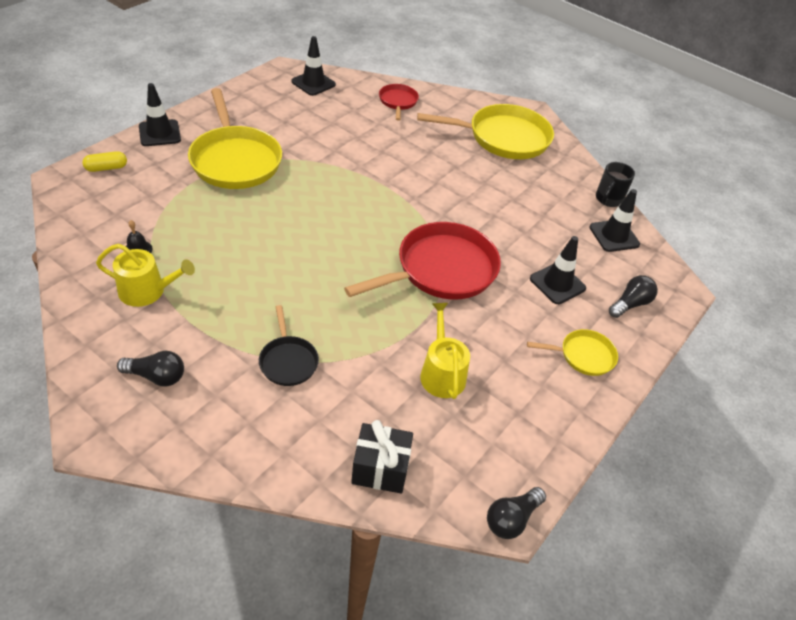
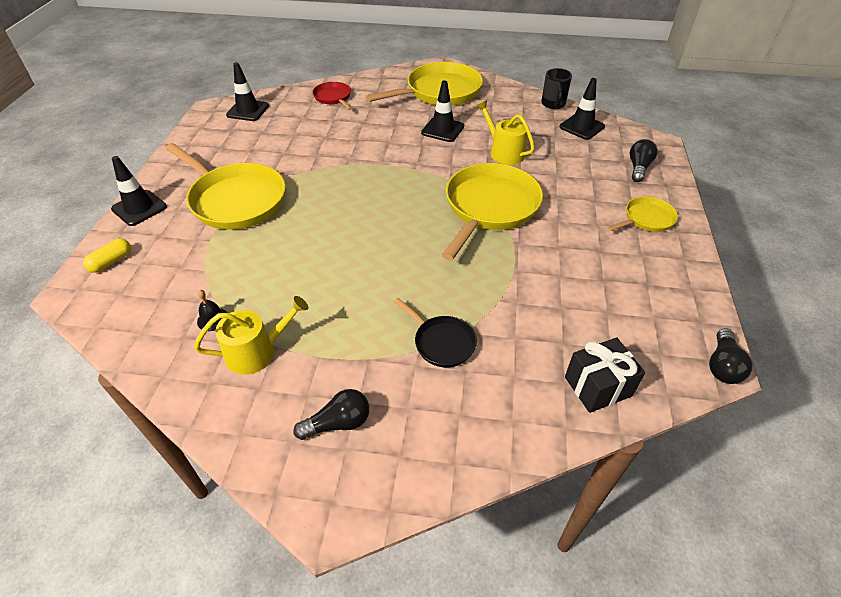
camera: 25 degrees left, 0 degrees up
red pan [344,222,501,300] -> yellow pan [442,163,543,260]
yellow watering can [420,303,470,399] -> yellow watering can moved to [476,100,535,165]
black traffic cone [530,236,586,304] -> black traffic cone moved to [421,80,464,142]

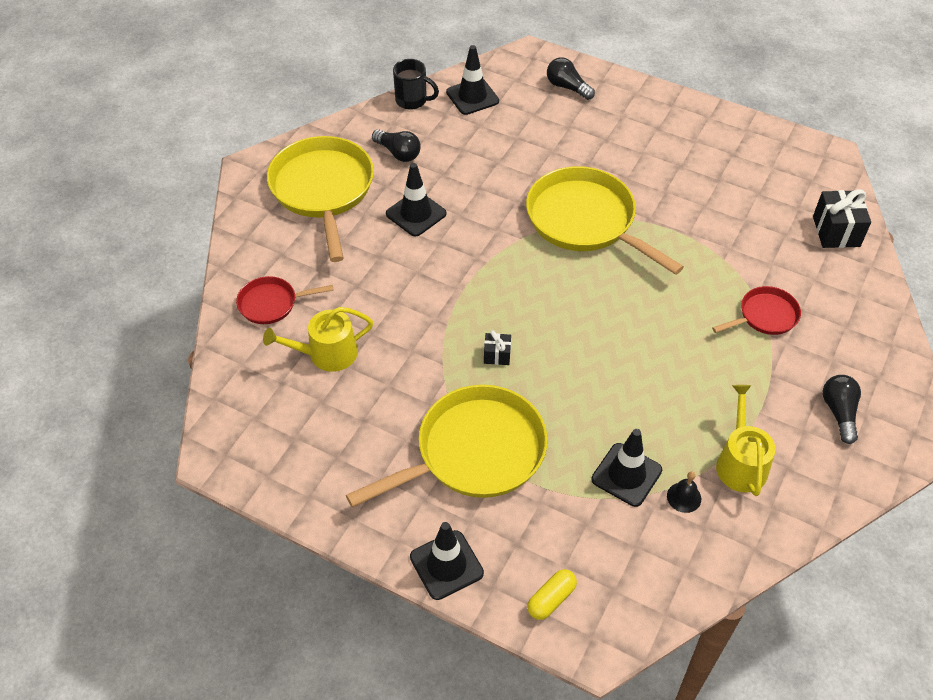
camera: 70 degrees left, 5 degrees up
yellow capsule [83,238,131,273] -> yellow capsule turned 75 degrees clockwise [527,569,577,620]
black traffic cone [226,62,269,121] -> black traffic cone moved to [591,429,662,507]
black pan [394,298,477,367] -> red pan [712,286,801,335]
yellow watering can [476,100,535,165] -> yellow watering can moved to [263,307,373,372]
yellow pan [607,196,678,232] -> none
black light bulb [709,328,753,384] -> black light bulb moved to [372,129,421,162]
none -> black gift [484,330,511,365]

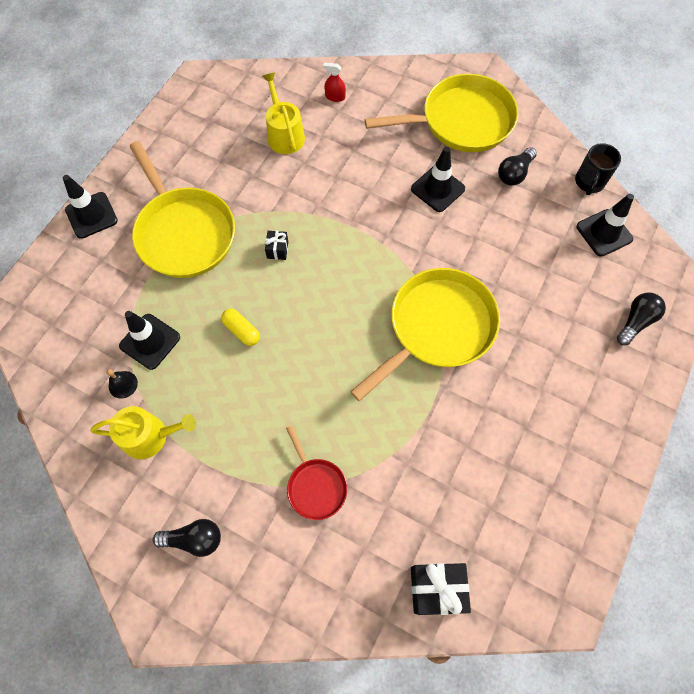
camera: 90 degrees right, 15 degrees up
red pan [236,276,334,324] -> red spray bottle [323,63,346,102]
yellow capsule [527,569,577,620] -> yellow capsule moved to [221,309,260,346]

